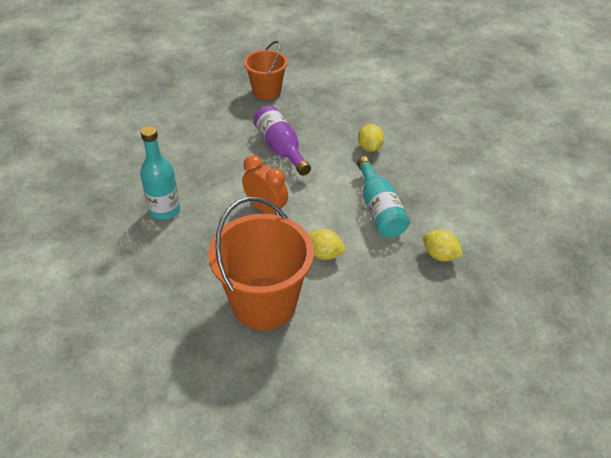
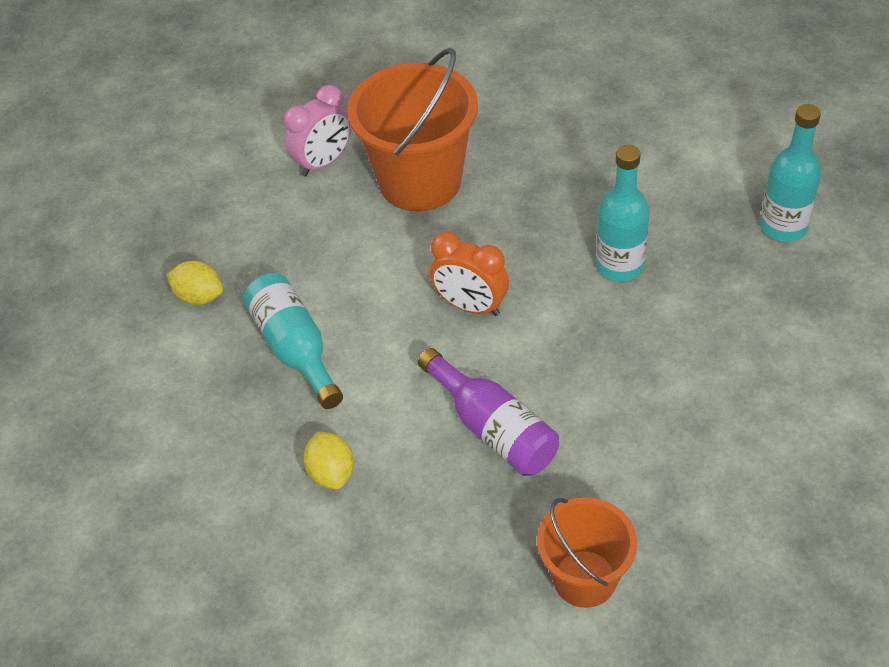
camera: 170 degrees right, 5 degrees up
yellow lemon [309,229,346,260] -> none
none -> pink clock [284,85,352,177]
none -> turquoise bottle [760,104,821,242]

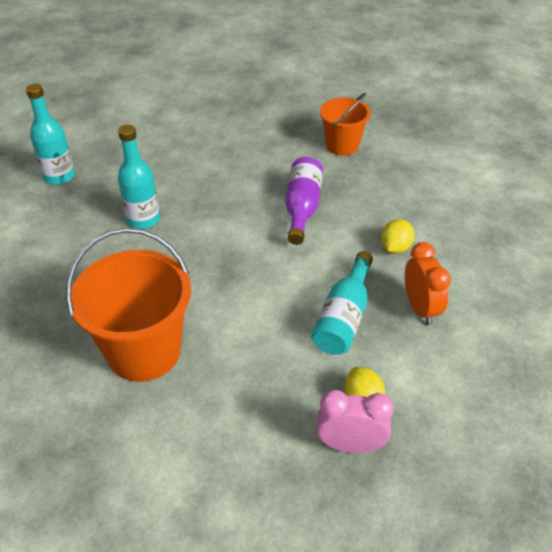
camera: 135 degrees left, 5 degrees down
pink clock [284,85,352,177] -> pink clock moved to [317,390,394,453]
orange clock [430,232,509,316] -> orange clock moved to [405,242,451,325]

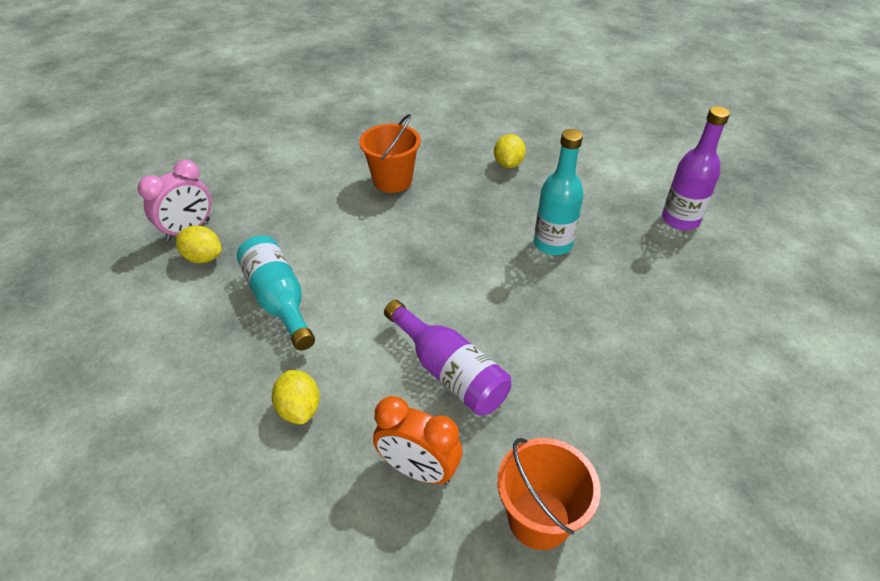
camera: 130 degrees right, 0 degrees up
turquoise bottle [26,84,75,185] -> purple bottle [662,106,730,230]
orange bucket [66,228,191,382] -> orange bucket [359,114,421,193], size x0.60
orange clock [405,242,451,325] -> orange clock moved to [373,396,462,484]
none -> yellow lemon [494,134,526,168]

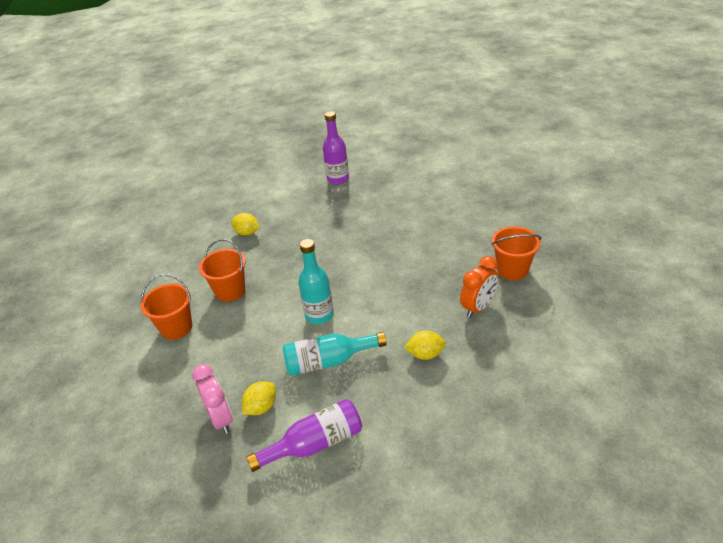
camera: 70 degrees left, 5 degrees down
purple bottle [384,300,511,415] -> purple bottle moved to [246,399,362,472]
turquoise bottle [534,129,584,255] -> turquoise bottle moved to [298,239,334,324]
none -> orange bucket [141,274,192,340]

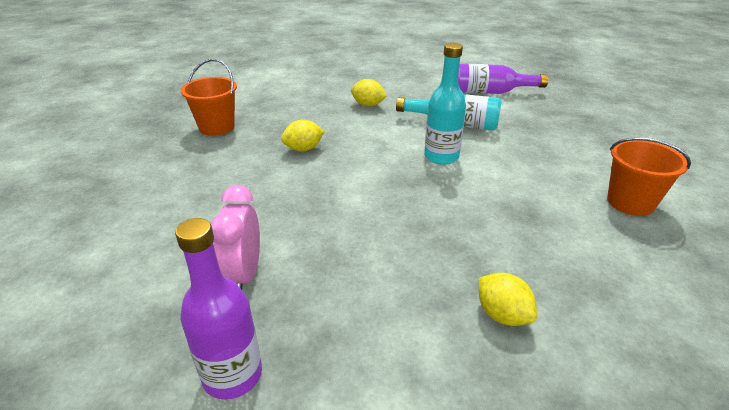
camera: 155 degrees left, 5 degrees down
pink clock [192,364,233,434] -> pink clock moved to [211,185,260,290]
orange bucket [199,239,246,302] -> none
yellow lemon [242,381,276,415] -> yellow lemon moved to [281,120,325,152]
orange clock [460,256,498,318] -> none

